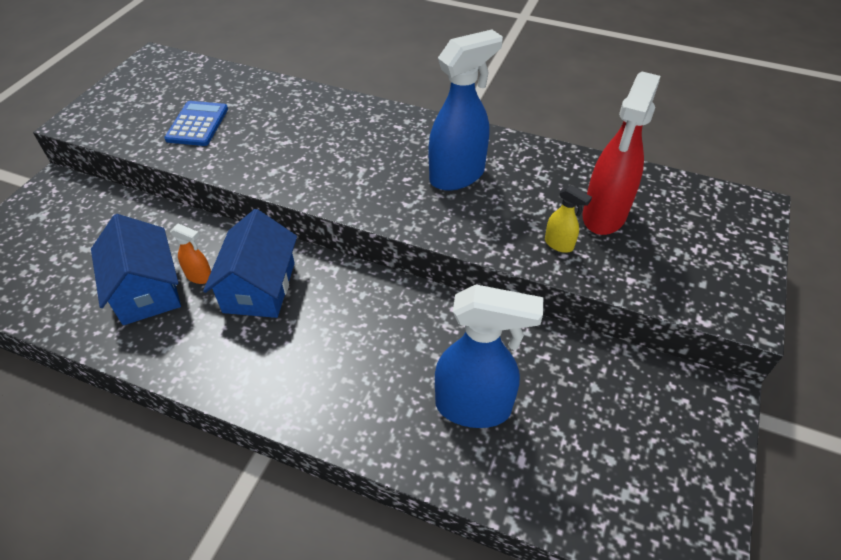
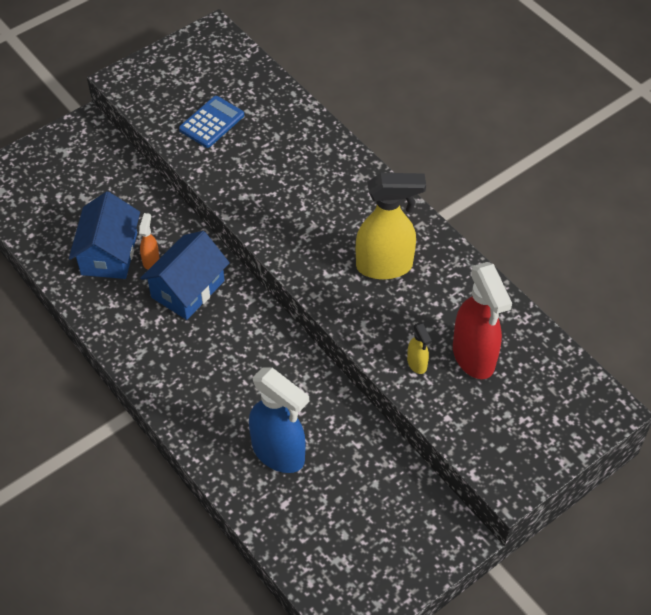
camera: 30 degrees right, 5 degrees up
orange spray bottle [170,224,211,284] -> orange spray bottle turned 135 degrees counterclockwise [139,213,159,270]
blue spray bottle [429,29,503,191] -> yellow spray bottle [356,173,426,279]
red spray bottle [582,72,660,235] -> red spray bottle turned 75 degrees counterclockwise [453,262,512,379]

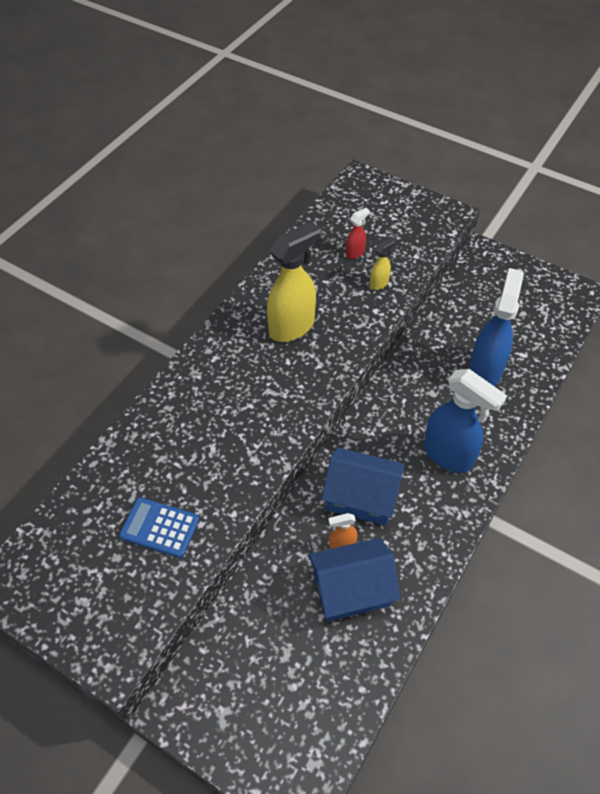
camera: 110 degrees left, 0 degrees up
yellow spray bottle [356,173,426,279] -> yellow spray bottle turned 75 degrees clockwise [267,221,321,342]
red spray bottle [453,262,512,379] -> red spray bottle [346,208,370,259], size x0.46
none -> blue spray bottle [424,369,507,473]

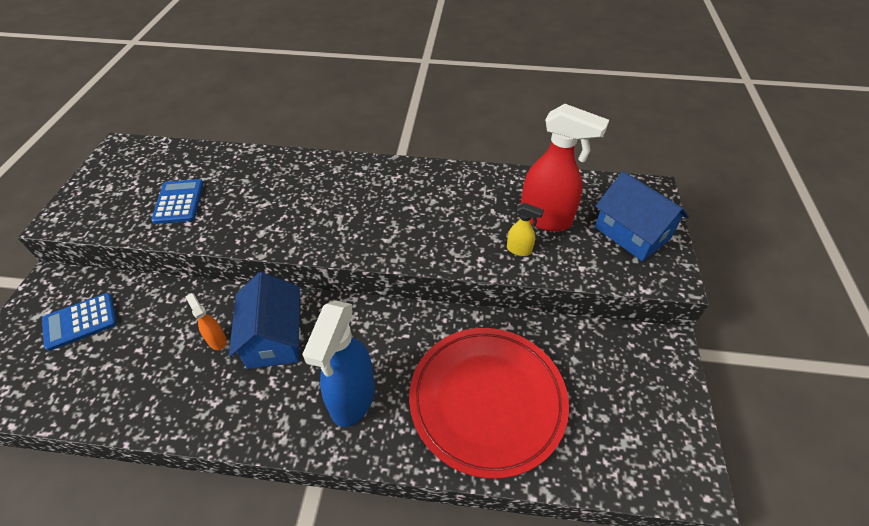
camera: 65 degrees right, 5 degrees down
yellow spray bottle [267,221,321,342] -> none
blue house [308,538,400,622] -> blue house moved to [595,171,689,261]
red spray bottle [346,208,370,259] -> red spray bottle [521,104,609,231], size x2.18
blue spray bottle [469,268,524,387] -> red plate [409,328,569,479]
none -> blue calculator [42,293,117,351]

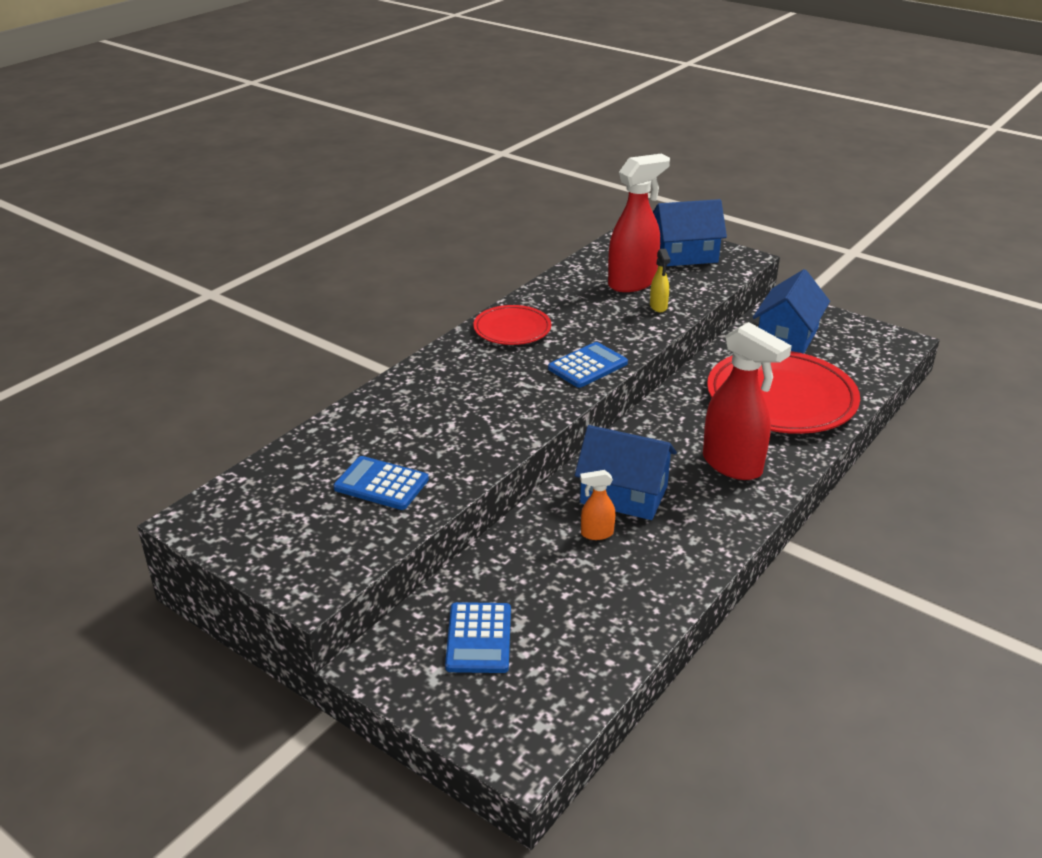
camera: 60 degrees left, 15 degrees down
blue spray bottle [302,300,375,427] -> red spray bottle [703,322,792,480]
yellow spray bottle [507,203,544,256] -> yellow spray bottle turned 120 degrees clockwise [650,249,670,312]
none -> red plate [473,305,551,345]
none -> blue calculator [548,342,628,388]
none -> blue house [753,269,830,354]

